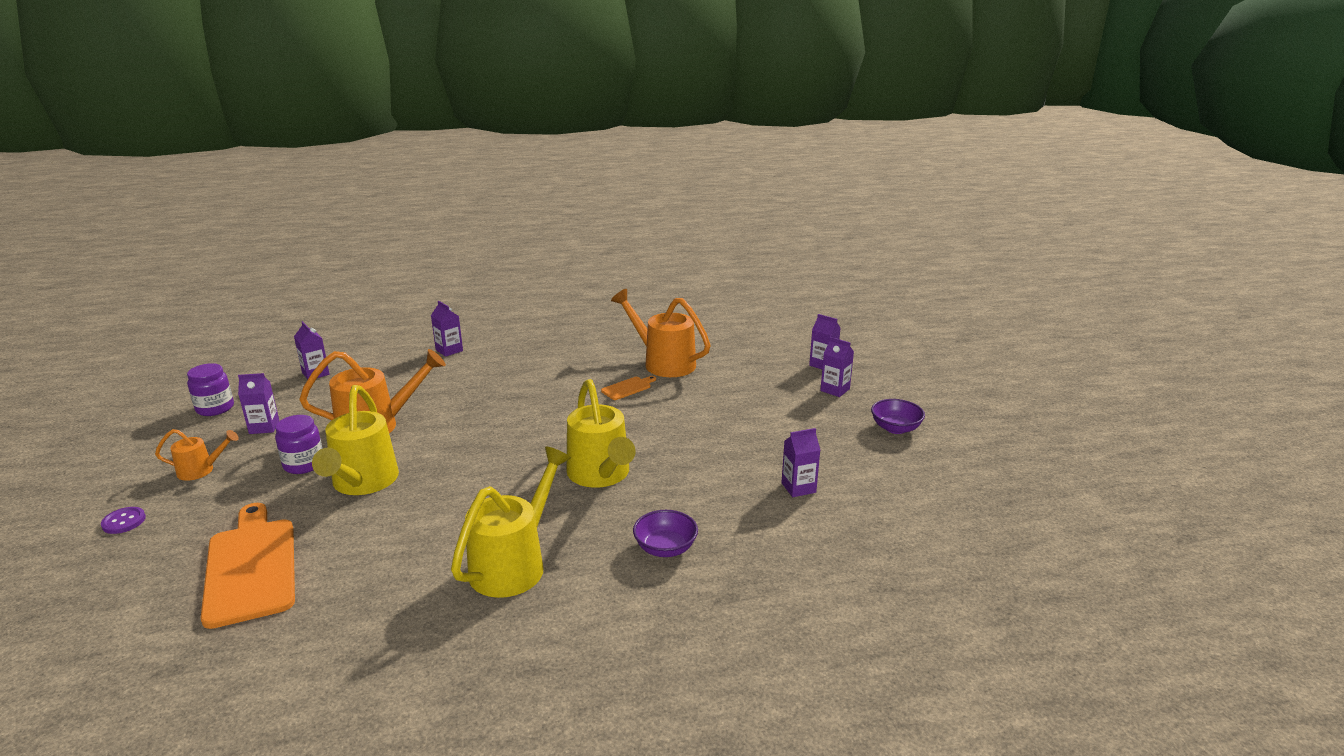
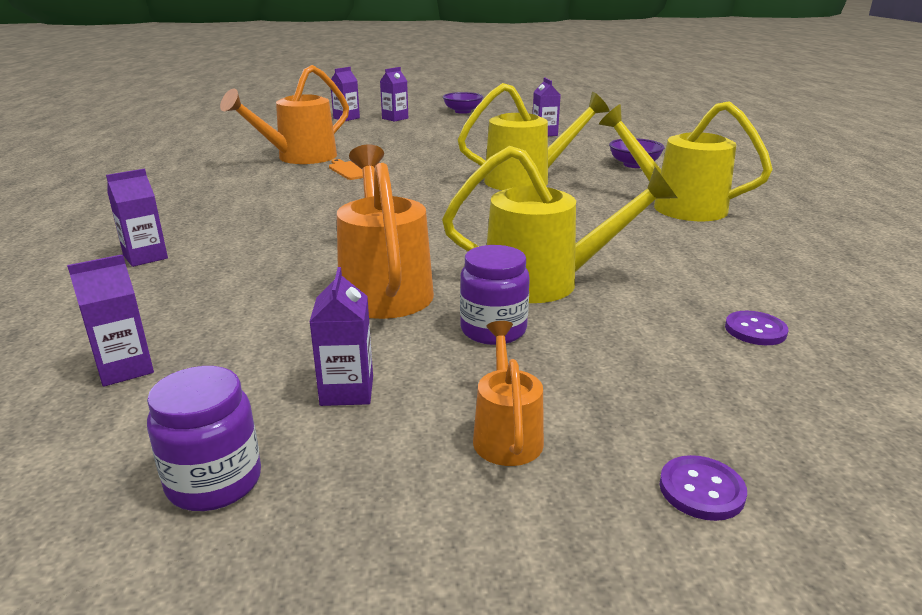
camera: 85 degrees left, 0 degrees up
orange cutting board [201,503,295,629] -> purple button [725,311,788,345]

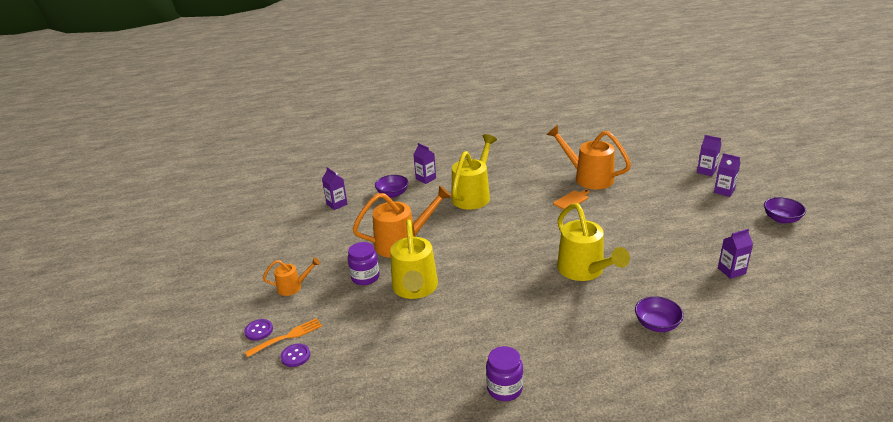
camera: 85 degrees right, 5 degrees up
purple jar [147,366,261,511] -> purple jar moved to [486,346,523,401]
purple carton [309,267,373,406] -> none
yellow watering can [599,101,773,221] -> yellow watering can moved to [451,134,497,210]
purple button [725,311,788,345] -> purple button moved to [281,344,310,367]
none -> orange fork [245,318,322,357]
none -> purple bowl [375,175,409,198]

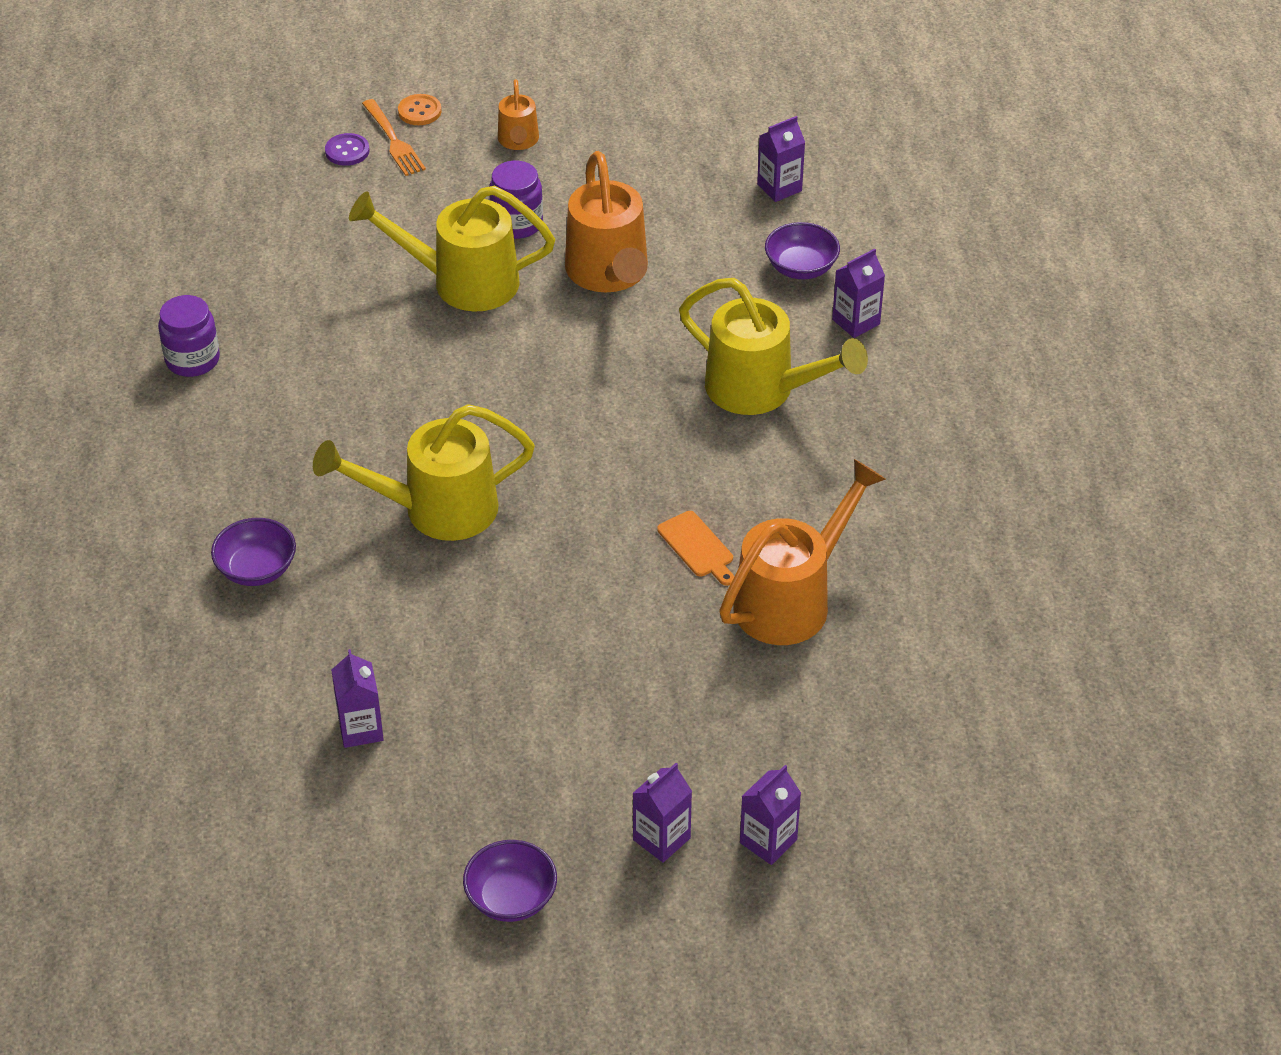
camera: 95 degrees right, 15 degrees up
purple button [244,319,273,341] -> orange button [398,94,442,125]

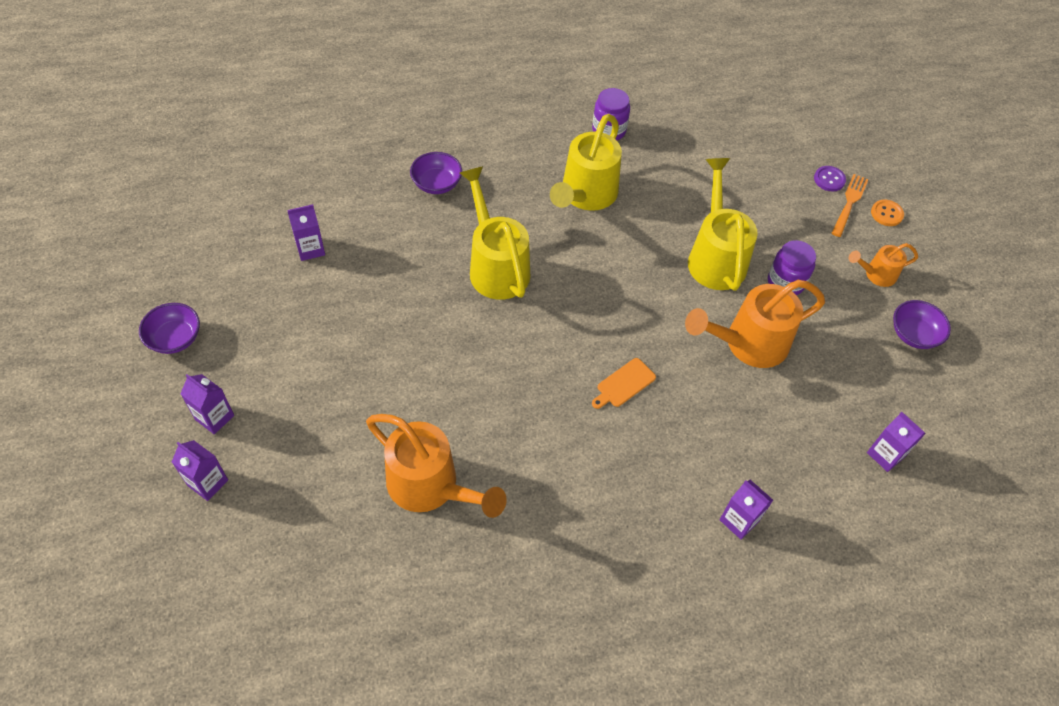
camera: 80 degrees right, 10 degrees up
orange fork [362,99,426,176] -> orange fork turned 150 degrees clockwise [832,174,869,237]
orange cutting board [657,511,734,586] -> orange cutting board moved to [592,358,656,409]
yellow watering can [679,278,868,415] -> yellow watering can moved to [550,114,622,211]
purple bowl [765,222,840,279] -> purple bowl moved to [893,300,951,349]

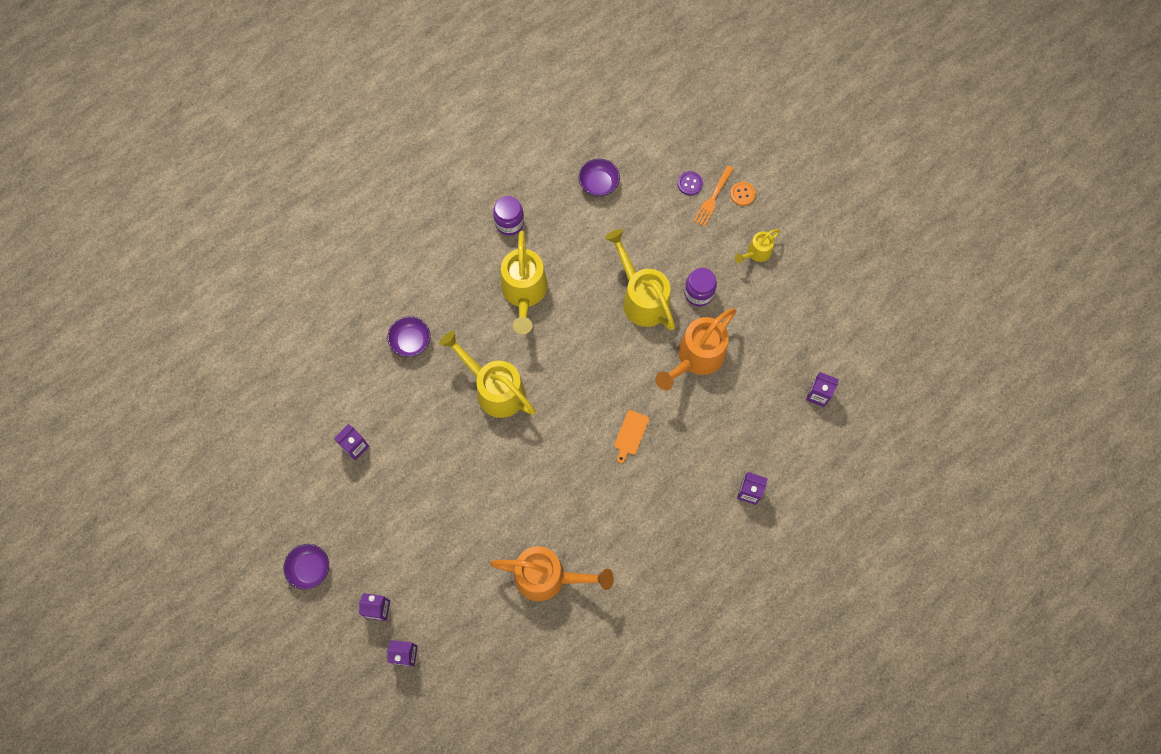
camera: 25 degrees left, 15 degrees up
orange fork [832,174,869,237] -> orange fork turned 150 degrees counterclockwise [693,166,734,227]
orange watering can [849,243,918,287] -> yellow watering can [735,229,780,263]
purple bowl [893,300,951,349] -> purple bowl moved to [579,159,620,196]

